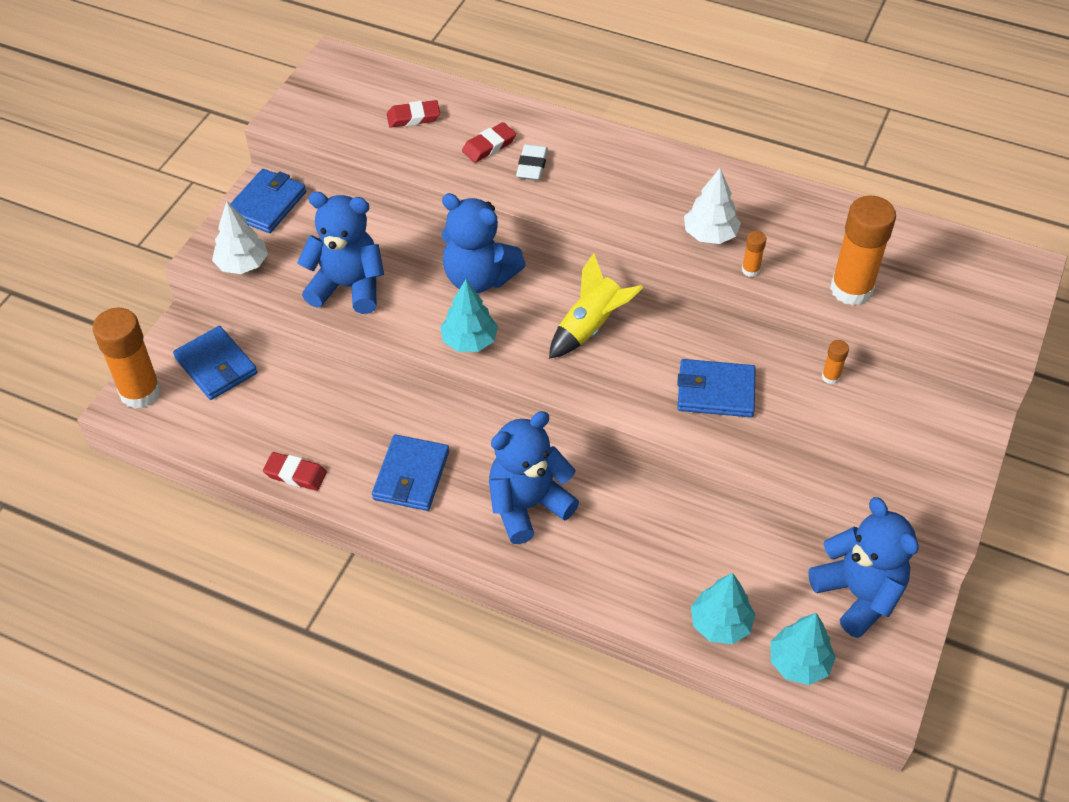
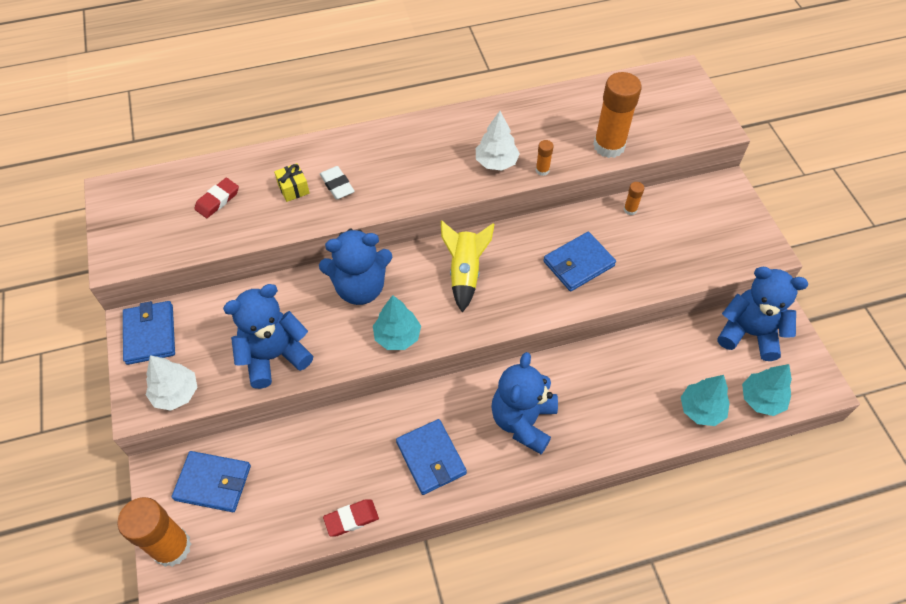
camera: 40 degrees left, 5 degrees up
red eraser [462,122,516,163] -> yellow gift [274,163,310,202]

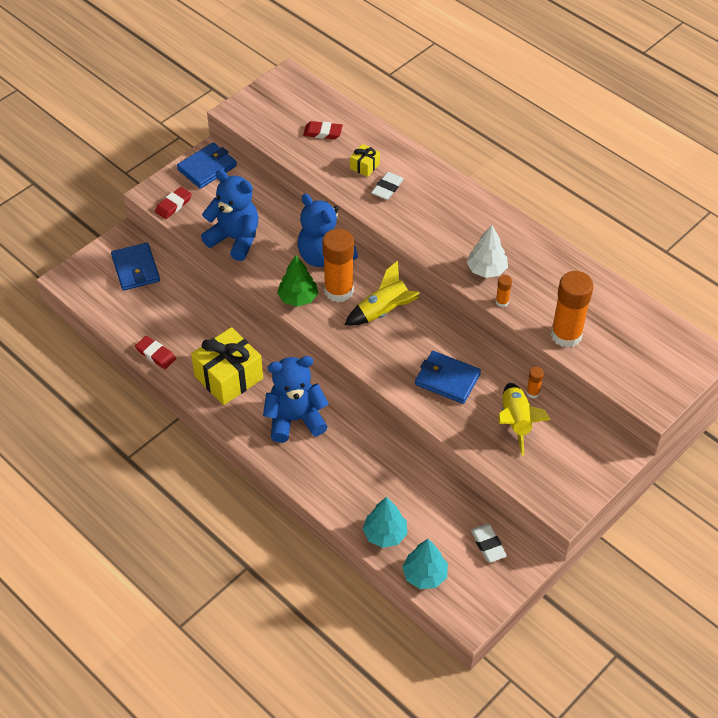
camera: 60 degrees right, 5 degrees down
orange glue stick [117,497,191,567] -> orange glue stick moved to [322,229,354,302]
white tree [146,355,198,411] -> red eraser [155,187,192,219]
turquoise tree [373,295,421,350] -> green tree [277,255,318,307]
blue wallet [396,419,467,495] -> yellow gift [191,327,263,405]
blue teddy bear [718,267,808,361] -> white eraser [471,524,507,563]
none -> yellow rocket [498,383,551,456]

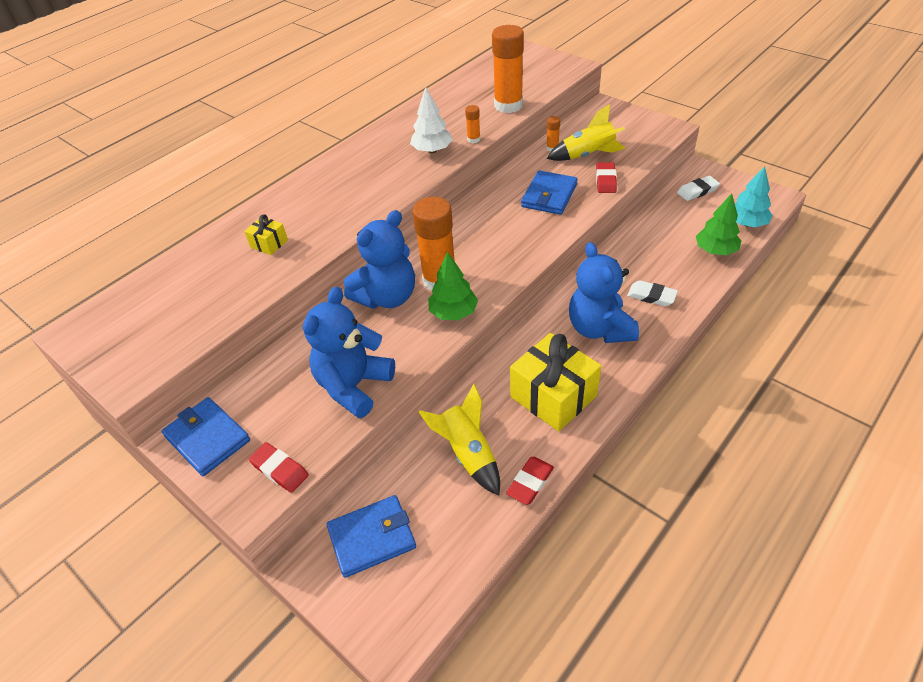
camera: 90 degrees left, 5 degrees down
red eraser [303,121,343,139] -> red eraser moved to [596,163,617,193]
yellow rocket [345,261,420,326] -> yellow rocket moved to [419,384,500,495]
turquoise tree [363,497,408,548] -> green tree [696,193,741,255]
white eraser [371,172,404,200] -> white eraser moved to [627,280,678,307]

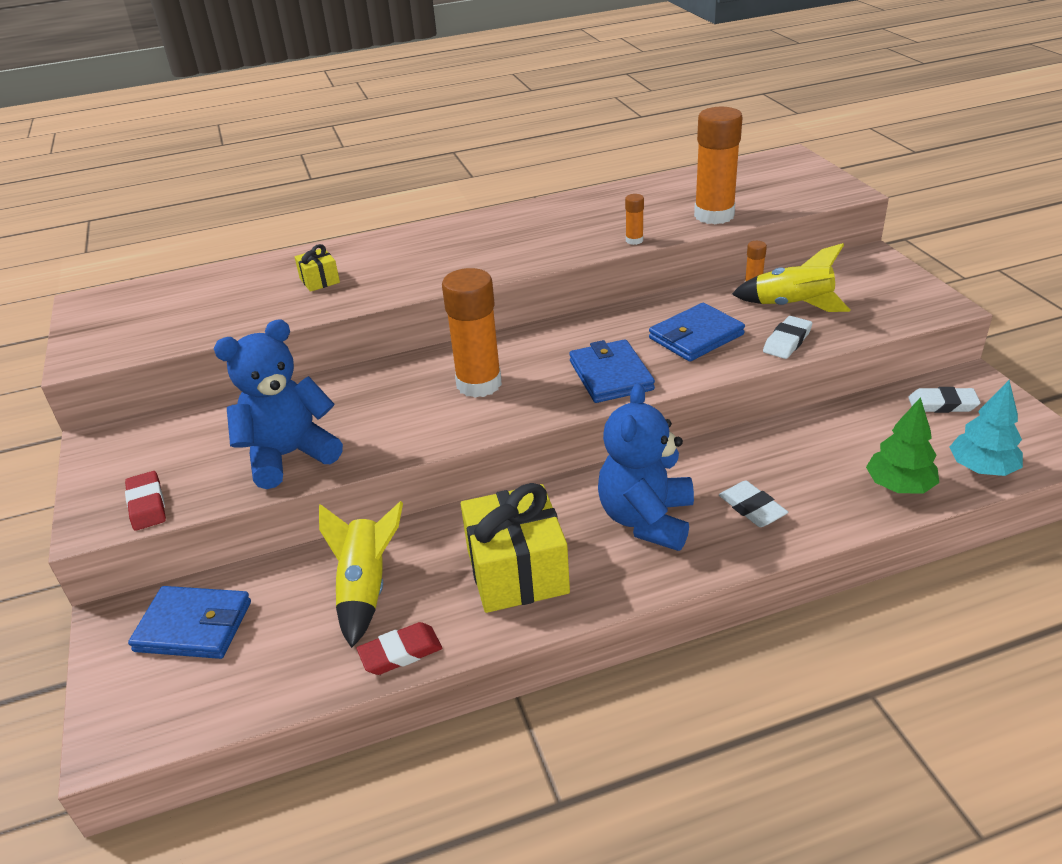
camera: 30 degrees right, 10 degrees down
blue wallet [161,397,250,476] -> blue wallet moved to [569,339,655,403]
blue teddy bear [344,210,415,309] -> none
white tree [410,87,453,153] -> none
green tree [428,252,478,320] -> none
red eraser [596,163,617,193] -> white eraser [763,316,812,359]

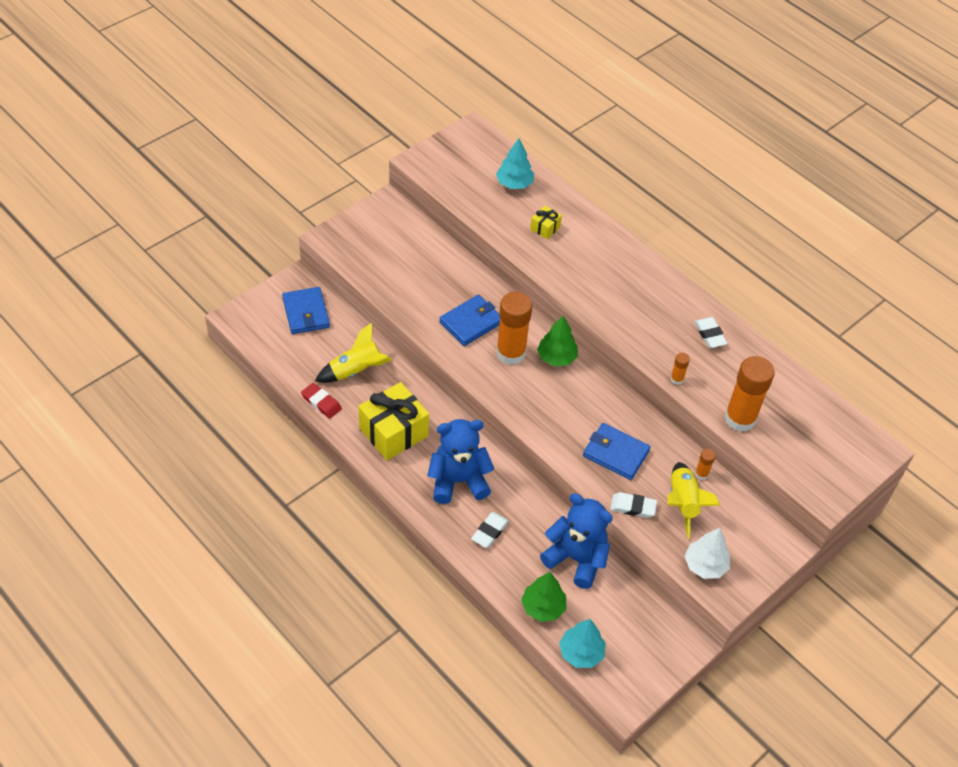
camera: 60 degrees right, 15 degrees up
red eraser [125,471,166,531] -> none
blue teddy bear [214,319,343,489] -> blue teddy bear moved to [540,493,613,589]
blue wallet [569,339,655,403] -> blue wallet moved to [439,295,500,346]
white eraser [908,387,981,413] -> white eraser moved to [694,317,728,348]
none -> turquoise tree [496,138,534,189]
none -> green tree [537,316,578,366]
none -> white tree [685,528,730,579]

